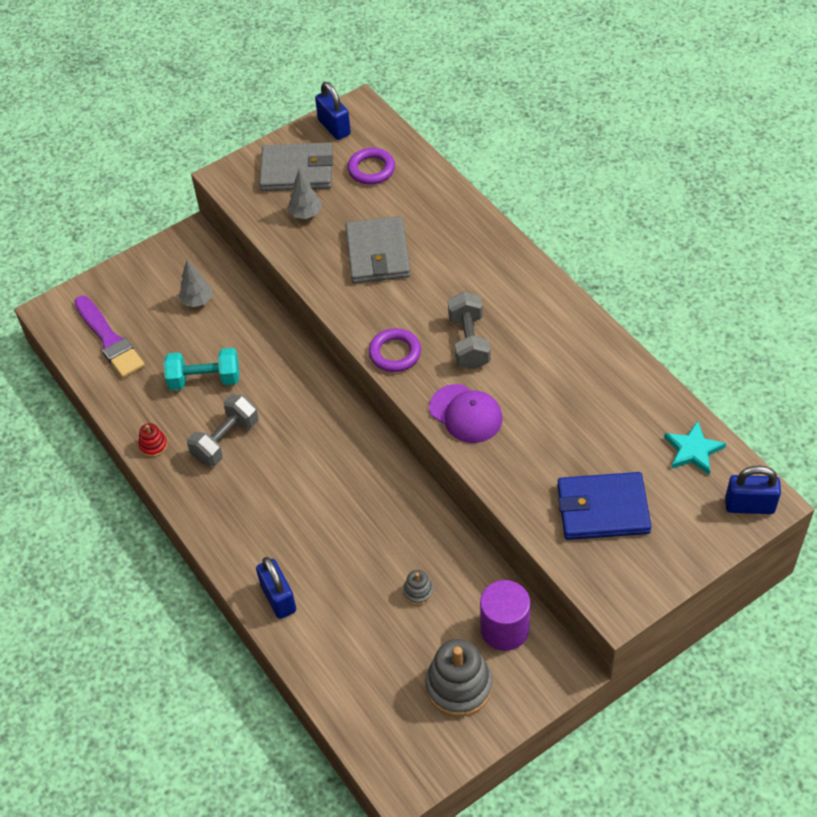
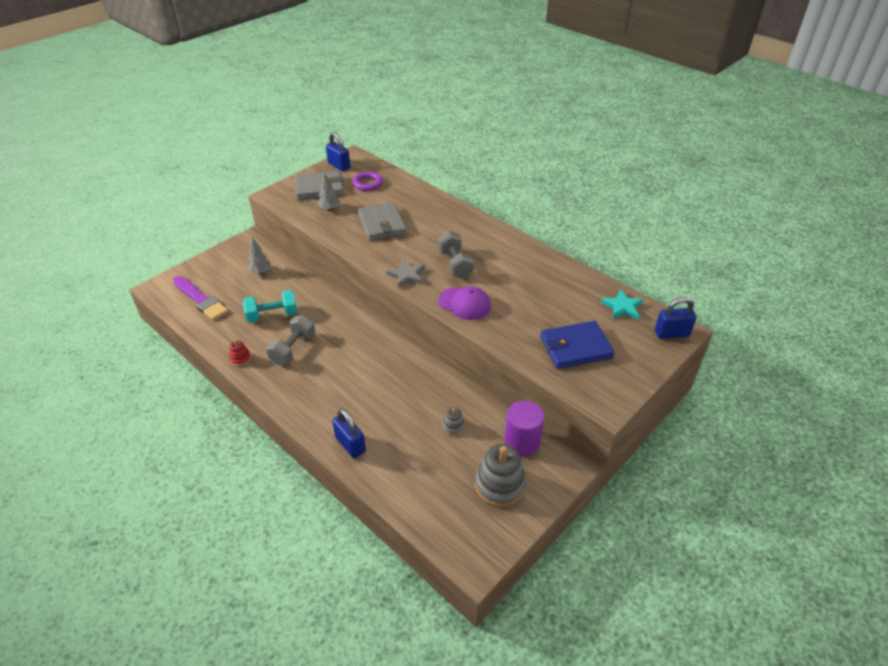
camera: 15 degrees left, 10 degrees down
purple ring [369,328,421,372] -> grey star [386,260,425,288]

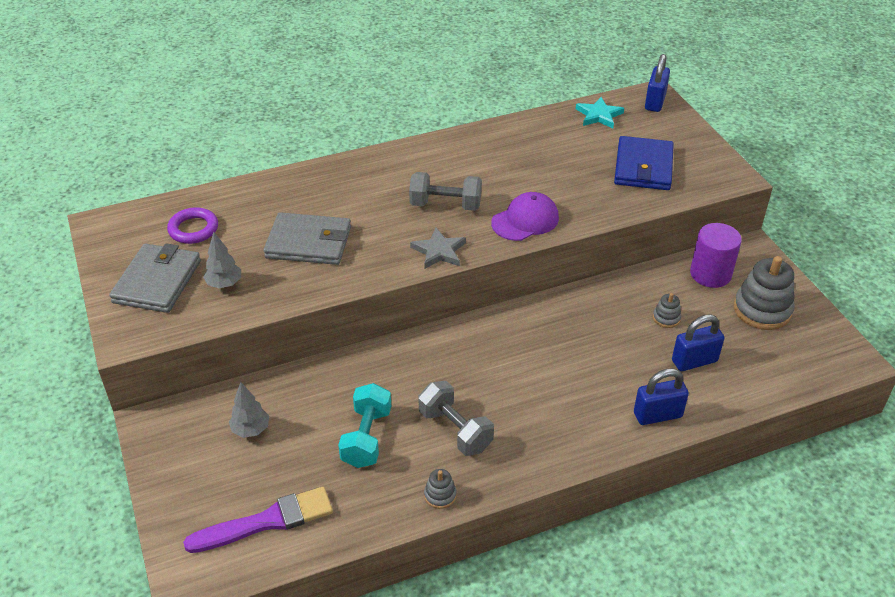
camera: 65 degrees left, 0 degrees up
red stacking toy [229,340,251,366] -> grey stacking toy [424,469,457,509]
blue padlock [326,132,350,171] -> blue padlock moved to [672,314,724,371]

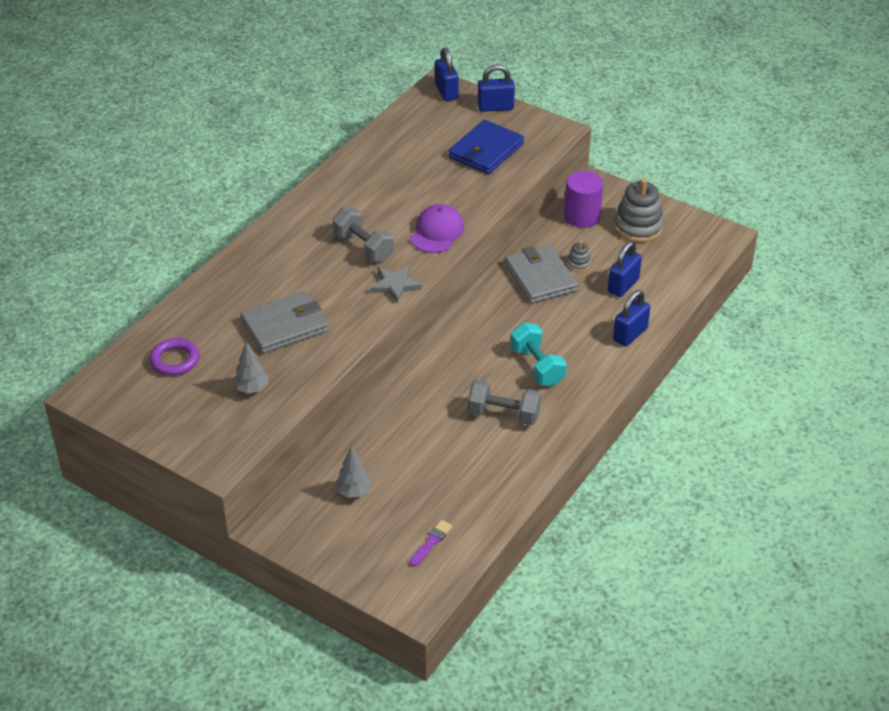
camera: 35 degrees left, 0 degrees up
grey wallet [109,243,201,313] -> grey wallet moved to [505,244,579,304]
purple brush [183,487,333,553] -> purple brush [410,520,453,567], size x0.50
turquoise dumbbell [338,383,391,468] -> turquoise dumbbell moved to [510,323,567,386]
grey dumbbell [409,172,482,211] -> grey dumbbell turned 75 degrees clockwise [332,208,394,262]
grey stacking toy [424,469,457,509] -> none
turquoise star [576,97,624,128] -> none
blue wallet [614,136,674,190] -> blue wallet turned 60 degrees clockwise [448,120,524,174]
none -> blue padlock [478,64,515,112]

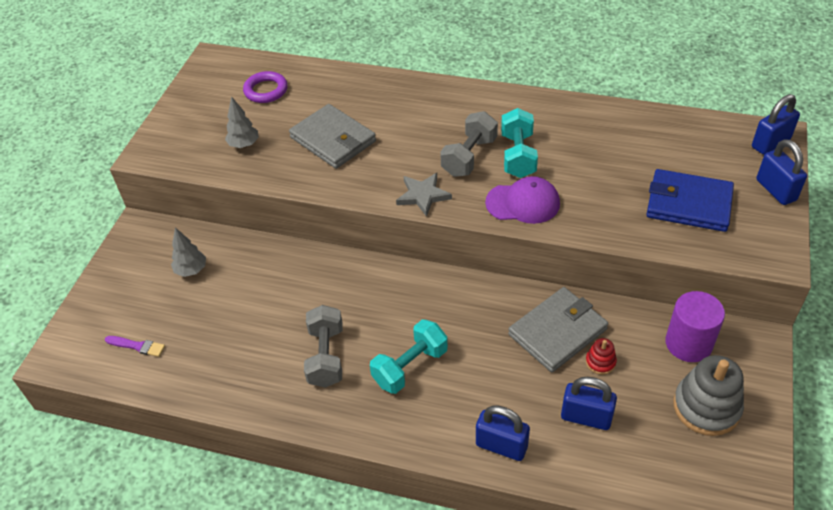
camera: 75 degrees right, 5 degrees up
grey stacking toy [567,241,591,272] -> red stacking toy [586,338,617,375]
none -> turquoise dumbbell [501,108,538,178]

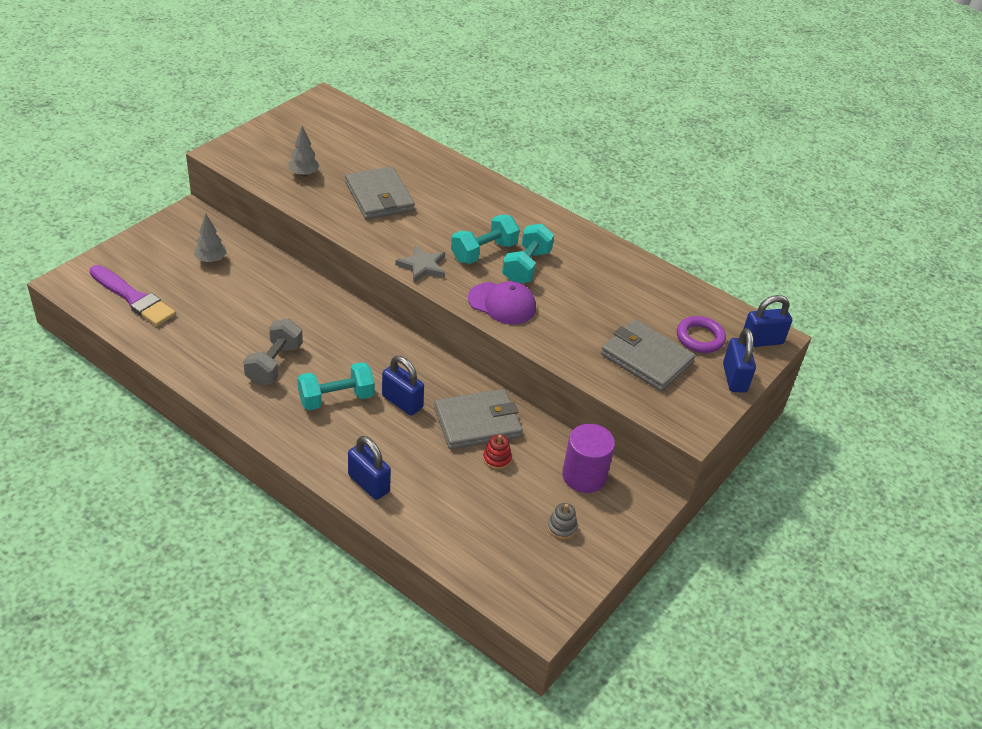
camera: 15 degrees right, 5 degrees down
purple brush [105,336,165,357] -> purple brush [89,265,176,326], size x2.00
purple ring [243,71,288,103] -> purple ring moved to [677,316,726,353]
grey dumbbell [440,111,498,177] -> turquoise dumbbell [451,215,519,264]
blue padlock [561,377,617,430] -> blue padlock moved to [382,356,424,416]
blue wallet [646,169,734,232] -> grey wallet [601,319,695,391]
grey stacking toy [673,355,744,436] -> grey stacking toy [547,503,578,540], size x0.48

